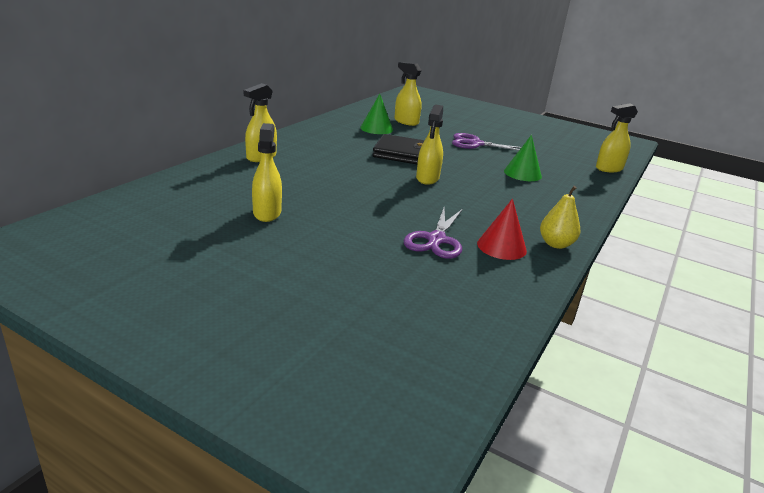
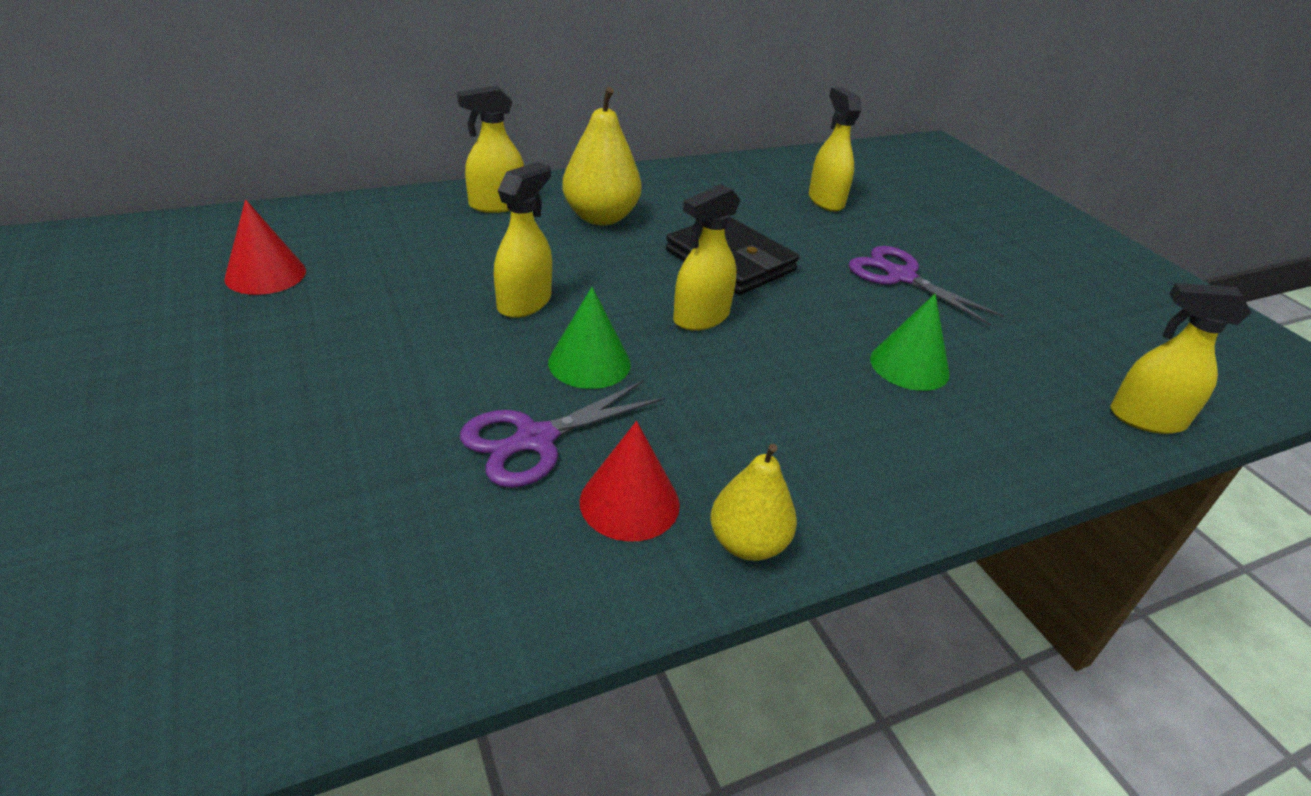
camera: 35 degrees right, 10 degrees up
yellow spray bottle [252,123,282,222] -> yellow spray bottle moved to [494,162,552,318]
green cone [360,94,393,134] -> green cone moved to [548,287,631,389]
none -> red cone [224,199,306,295]
none -> yellow pear [562,87,641,226]

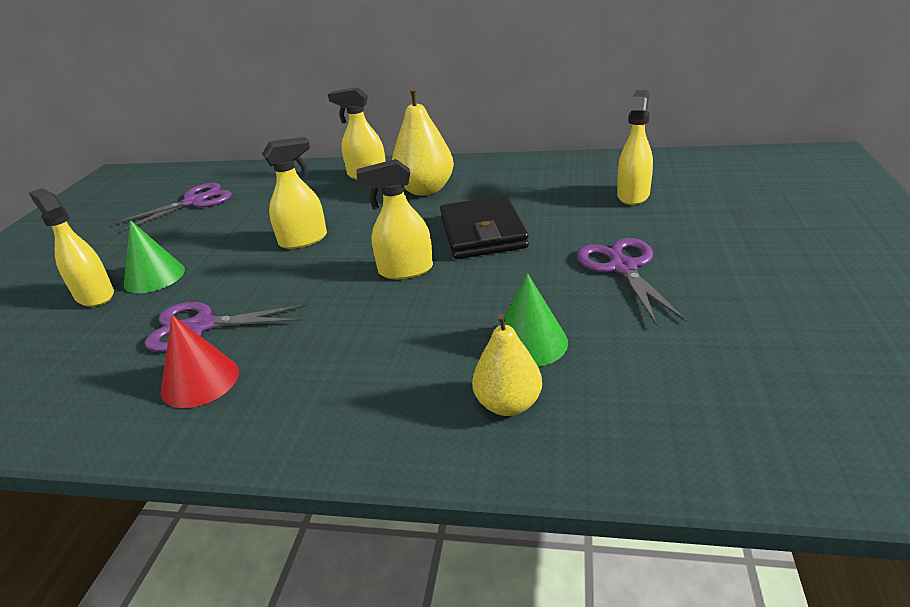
camera: 40 degrees right, 5 degrees down
red cone [224,199,306,295] -> purple scissors [114,183,231,231]
green cone [548,287,631,389] -> green cone moved to [124,220,185,293]
yellow pear [711,444,797,561] -> yellow pear moved to [472,313,542,416]
yellow spray bottle [1110,283,1251,434] -> yellow spray bottle moved to [29,188,114,307]

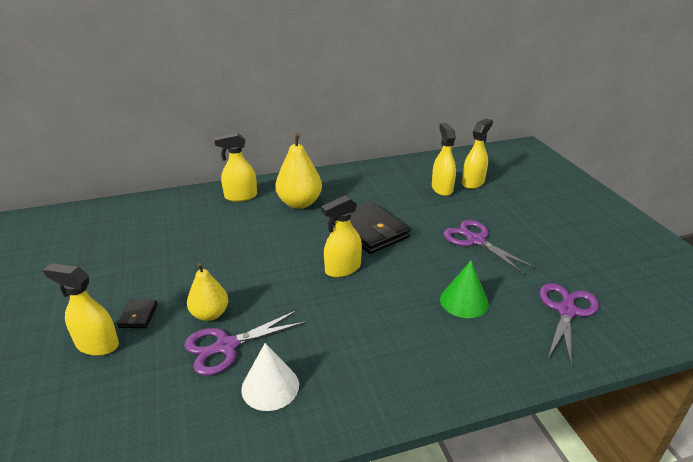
camera: 30 degrees left, 0 degrees up
purple scissors [114,183,231,231] -> purple scissors moved to [539,283,599,368]
green cone [124,220,185,293] -> black wallet [117,300,158,328]
red cone [161,315,239,408] -> white cone [241,343,299,411]
yellow spray bottle [262,137,327,249] -> yellow spray bottle moved to [462,118,493,189]
yellow pear [472,313,542,416] -> yellow pear moved to [187,263,228,321]

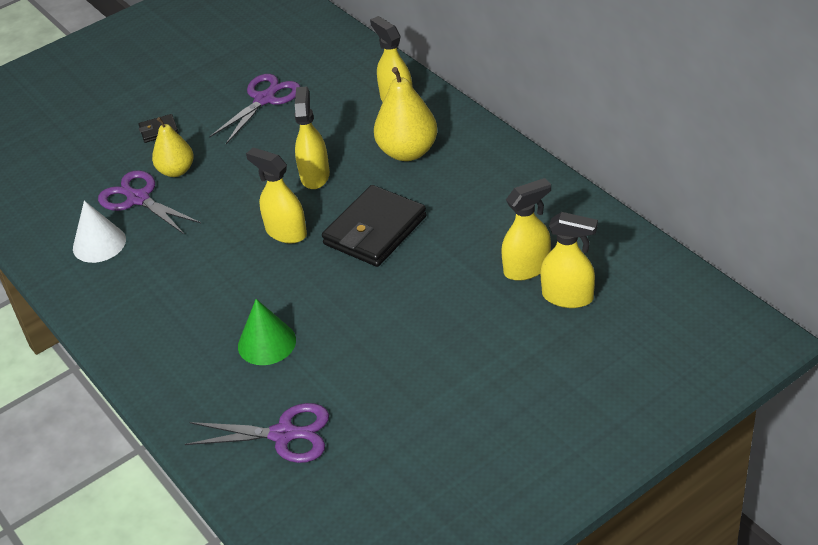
camera: 75 degrees right, 10 degrees up
yellow spray bottle [43,263,119,356] -> yellow spray bottle moved to [294,86,330,189]
purple scissors [444,220,536,274] -> purple scissors moved to [209,74,300,144]

